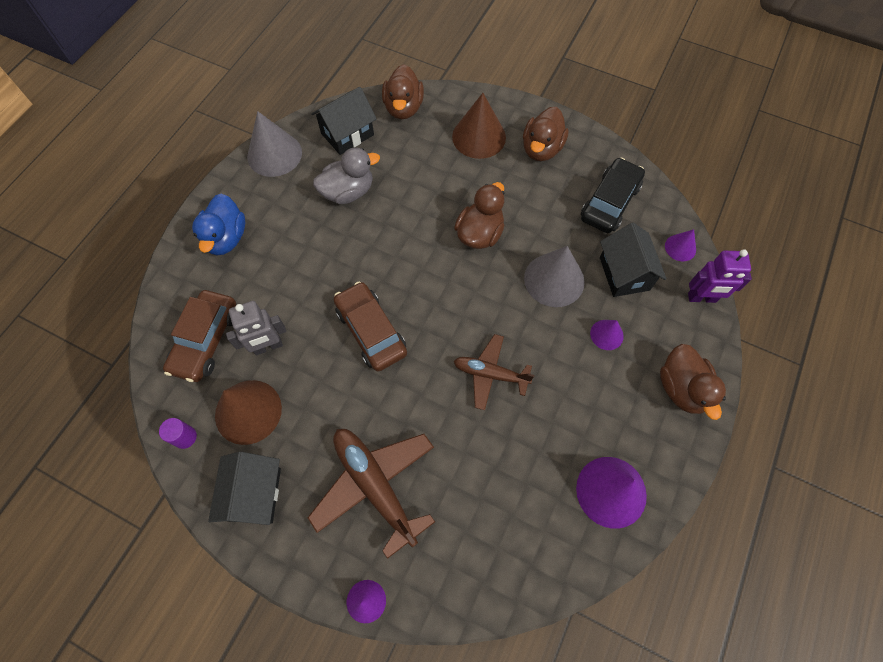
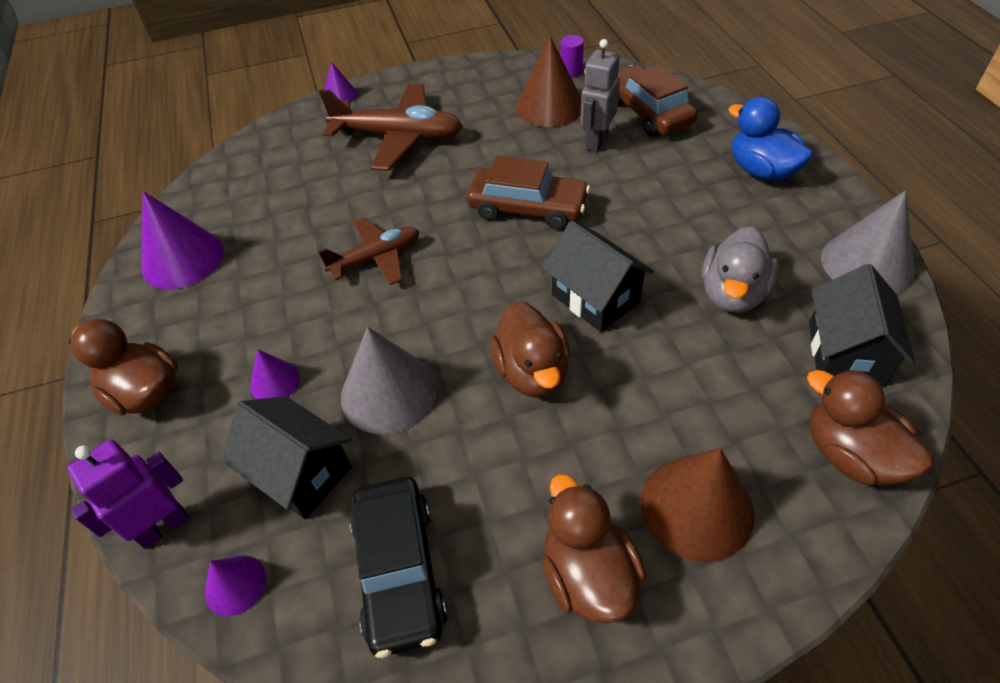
camera: 140 degrees right, 15 degrees down
black house [208,452,281,525] -> black house moved to [543,221,654,332]

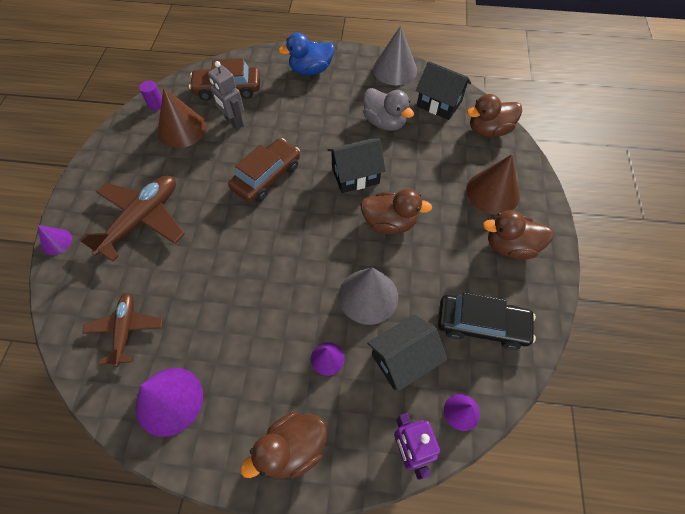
camera: 70 degrees left, 10 degrees up
brown plane [318,217,419,285] -> brown plane moved to [82,293,163,367]

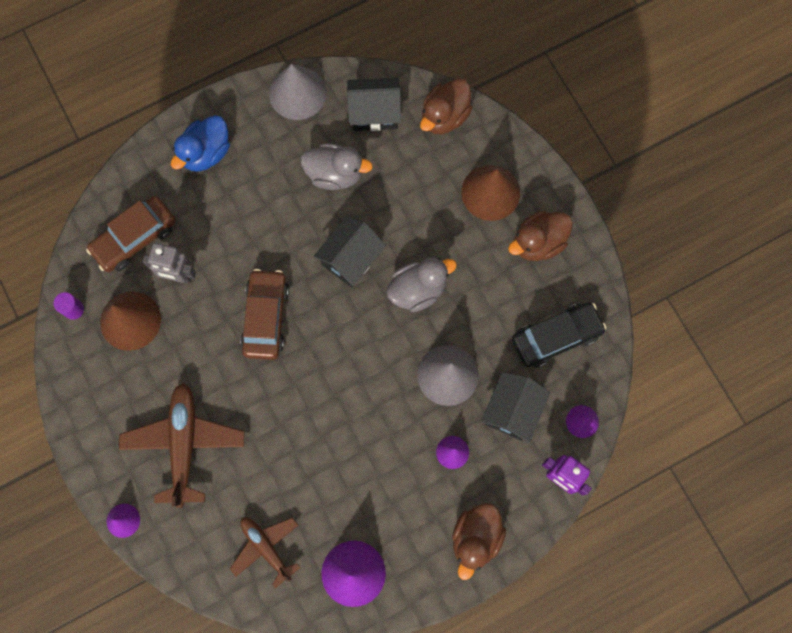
camera: 35 degrees left, 15 degrees up
brown duck [360,189,432,234] -> grey duck [386,257,457,312]

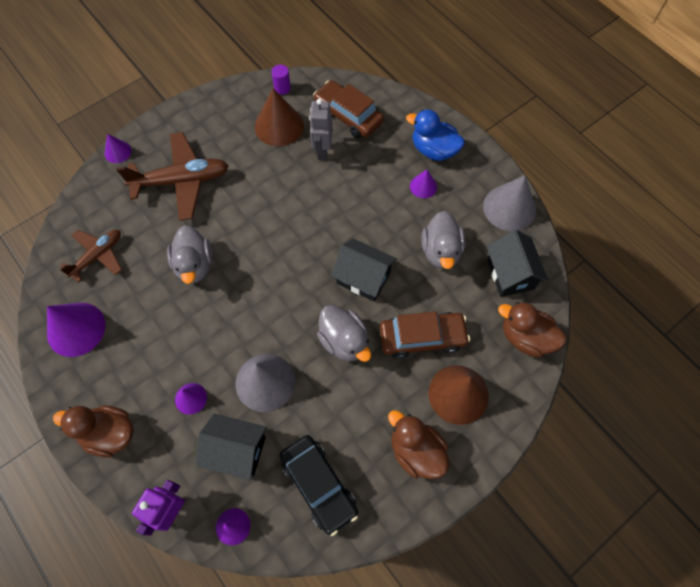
camera: 80 degrees right, 10 degrees down
brown car [240,269,289,360] -> brown car moved to [380,311,470,359]
none -> grey duck [167,225,213,284]
none -> purple cone [410,170,437,198]

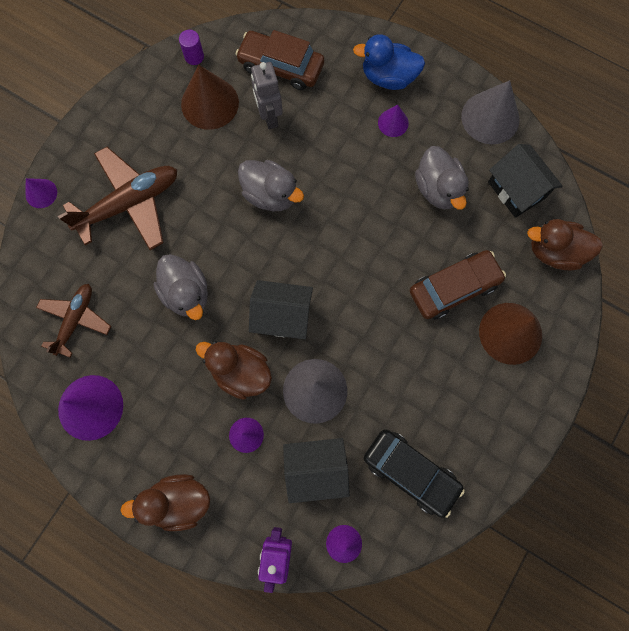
camera: 20 degrees left, 10 degrees up
grey duck [317,305,371,362] -> grey duck moved to [238,160,304,211]
black house [331,239,397,302] -> black house moved to [249,280,313,339]
brown duck [388,410,449,479] -> brown duck moved to [196,341,272,400]

